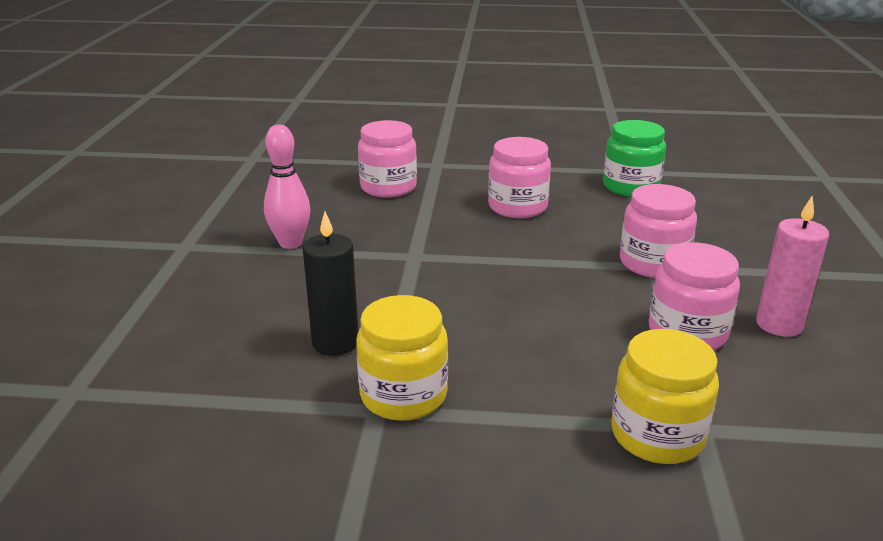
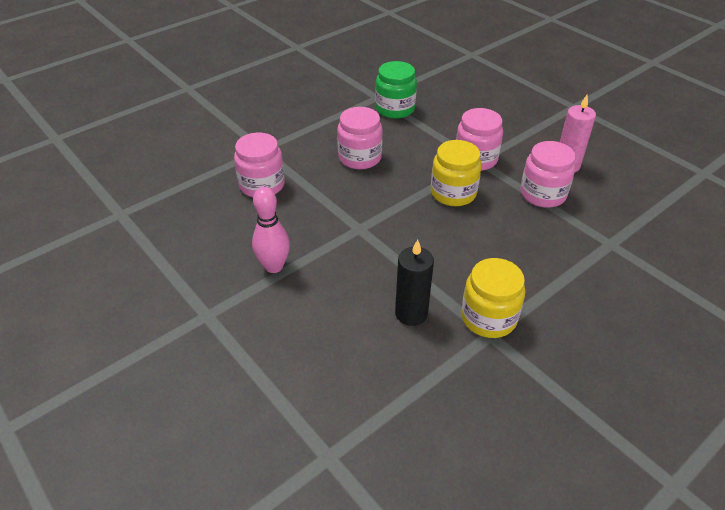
camera: 45 degrees left, 15 degrees up
yellow jar [611,329,719,464] -> yellow jar moved to [431,140,482,206]

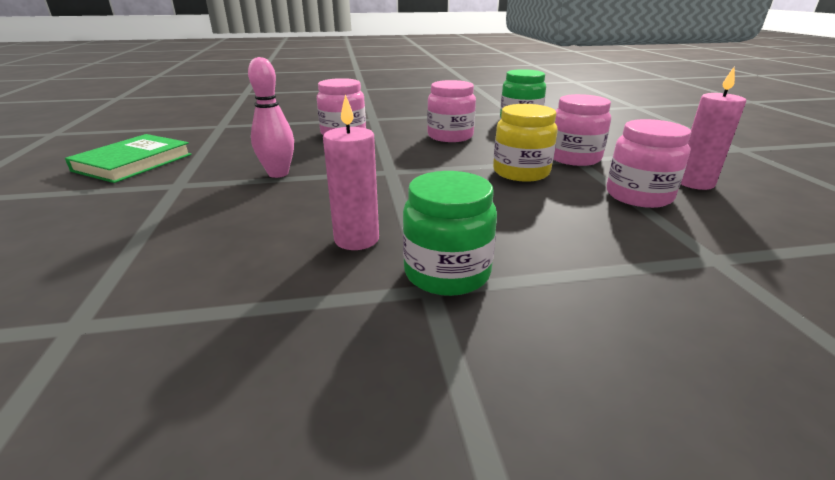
camera: 30 degrees right, 15 degrees down
black candle [395,239,434,326] -> pink candle [323,94,379,250]
yellow jar [461,258,525,338] -> green jar [403,171,497,296]
none -> green book [65,134,192,183]

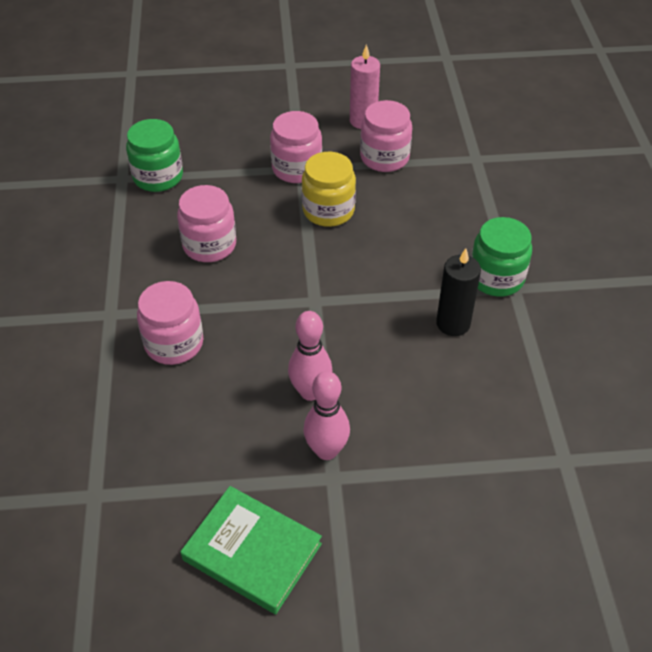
camera: 85 degrees left, 20 degrees up
pink candle [323,94,379,250] -> black candle [436,248,481,336]
none -> pink bowling pin [303,371,350,460]

